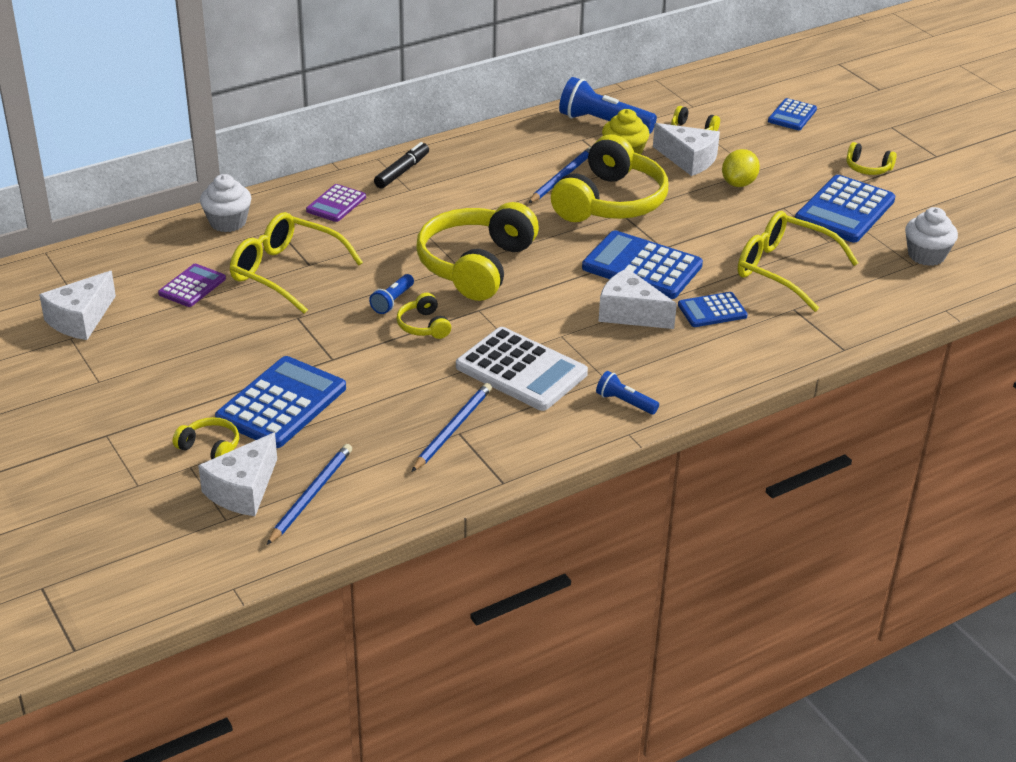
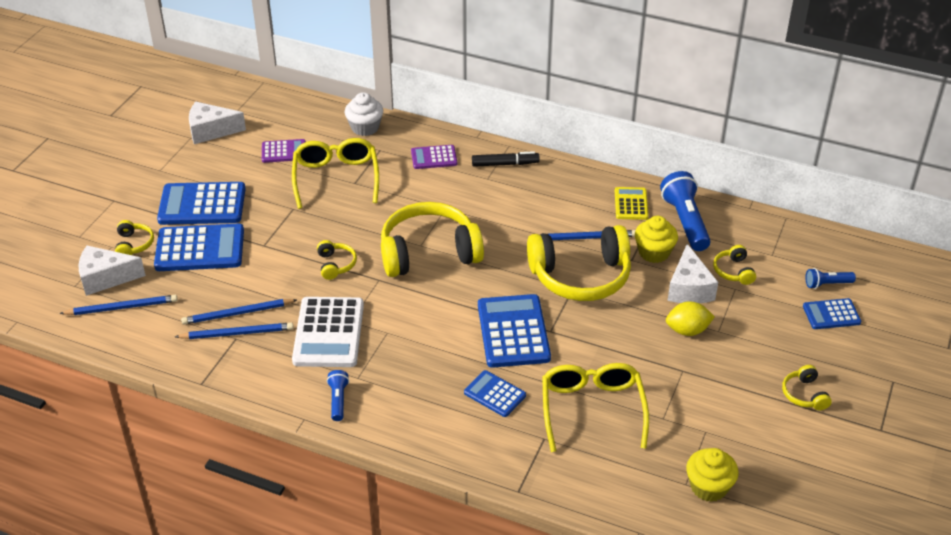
camera: 55 degrees right, 5 degrees up
blue flashlight [369,274,414,314] -> blue flashlight moved to [805,268,856,289]
yellow headphones [397,293,451,339] -> yellow headphones turned 135 degrees clockwise [317,240,357,280]
white cheese [598,268,677,329] -> none
blue calculator [795,175,895,242] -> blue calculator moved to [157,182,246,225]
white cupcake [905,207,958,266] -> yellow cupcake [686,448,739,502]
none -> blue pencil [181,299,297,325]
none -> yellow calculator [615,187,649,220]

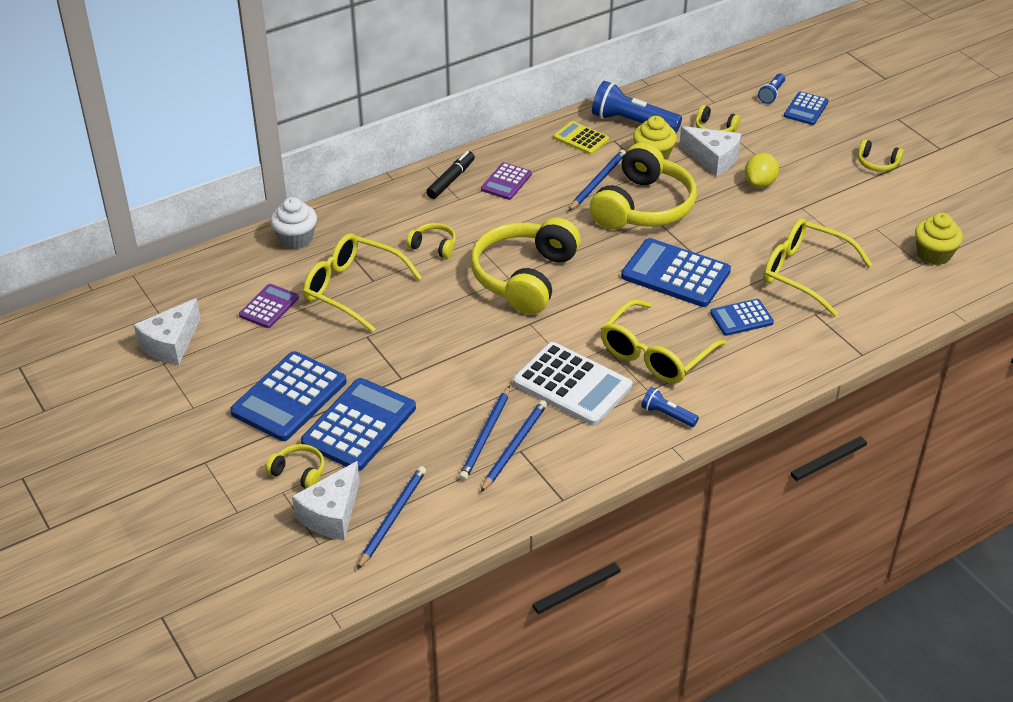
camera: 55 degrees left, 0 degrees up
yellow headphones [317,240,357,280] -> yellow headphones moved to [406,223,456,258]
purple calculator [411,145,457,169] -> purple calculator moved to [481,162,532,200]
none -> yellow glasses [600,299,726,384]

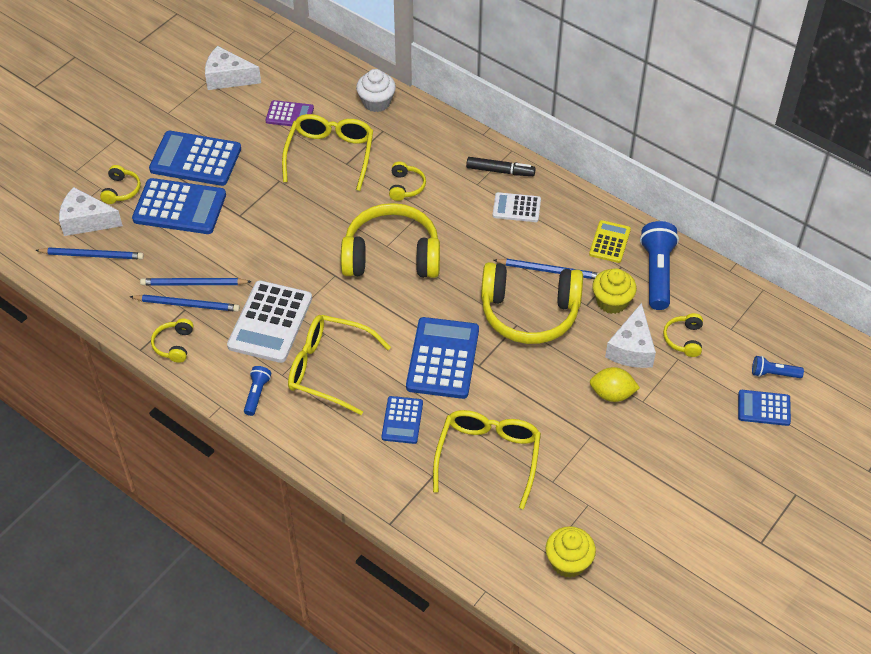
camera: 70 degrees right, 10 degrees up
purple calculator [481,162,532,200] -> white calculator [493,192,541,222]
blue calculator [710,299,774,336] -> blue calculator turned 135 degrees counterclockwise [382,396,423,444]
yellow headphones [858,139,904,172] -> yellow headphones moved to [151,319,193,363]

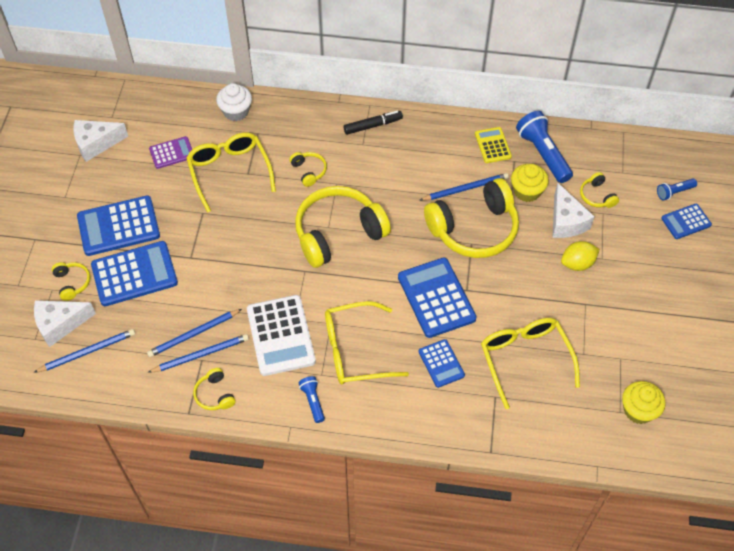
camera: 30 degrees left, 5 degrees up
white calculator [493,192,541,222] -> none

